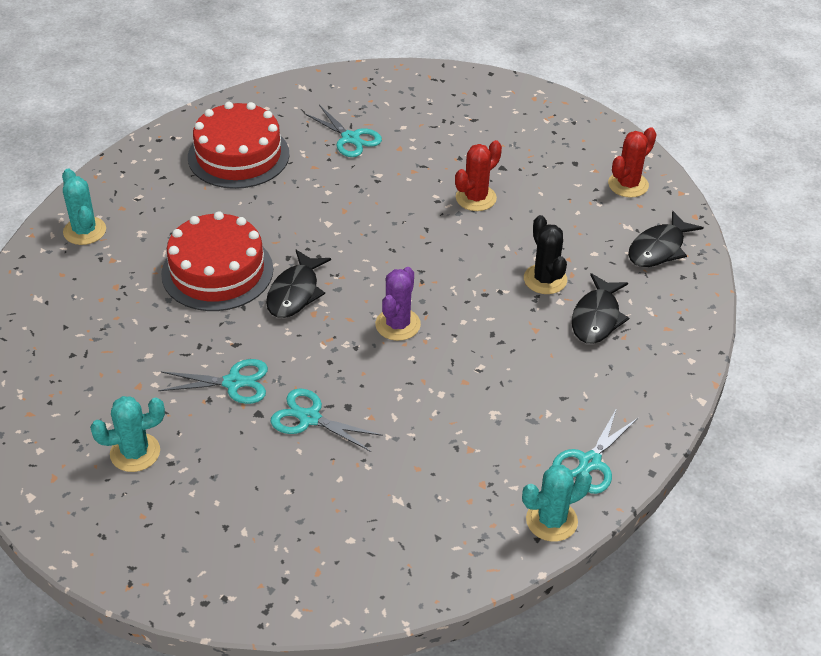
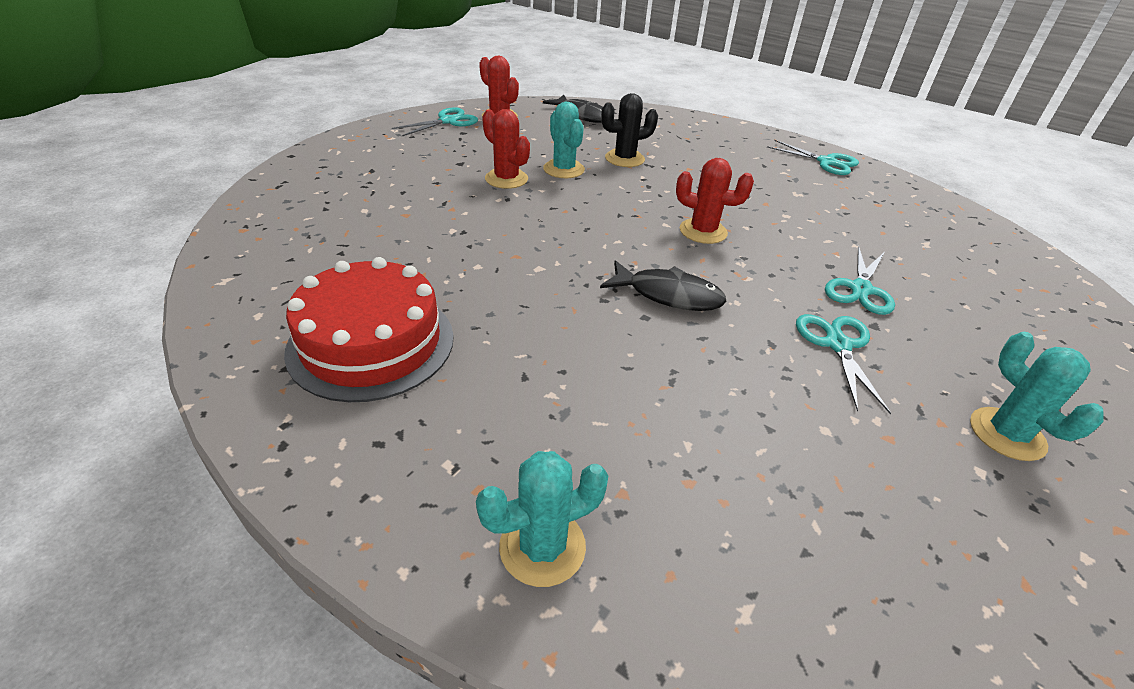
camera: 90 degrees left, 5 degrees down
red cake [161,211,273,311] -> none
turquoise scissors [304,105,382,157] -> turquoise scissors moved to [392,107,478,136]
purple cactus [375,267,421,341] -> red cactus [676,158,754,244]
turquoise cactus [522,465,592,542] -> turquoise cactus moved to [543,102,585,178]
black fish [572,273,629,344] -> none

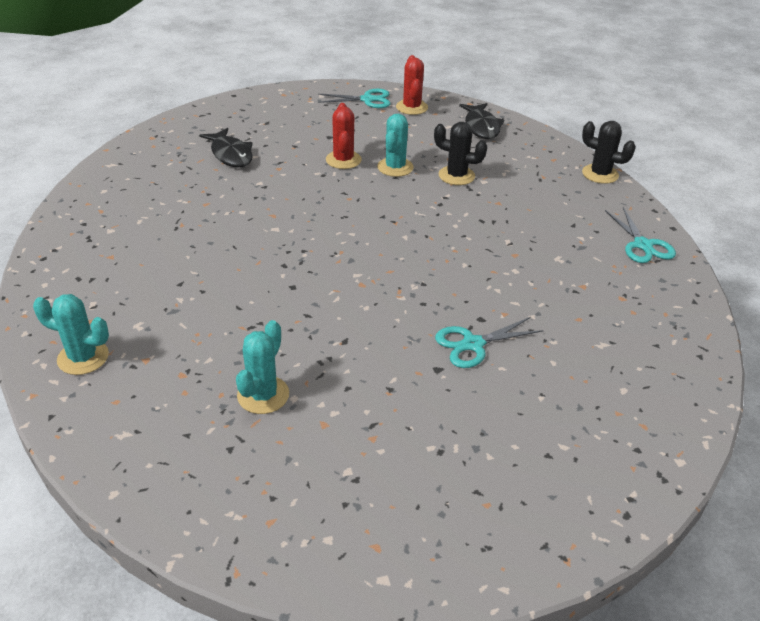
camera: 40 degrees right, 0 degrees up
red cake [284,257,454,402] -> none
black fish [600,260,726,311] -> black fish moved to [199,128,253,167]
red cactus [676,158,754,244] -> none
turquoise scissors [796,314,891,414] -> none
turquoise cactus [970,332,1104,461] -> turquoise cactus moved to [236,320,289,414]
none -> black cactus [582,121,636,184]

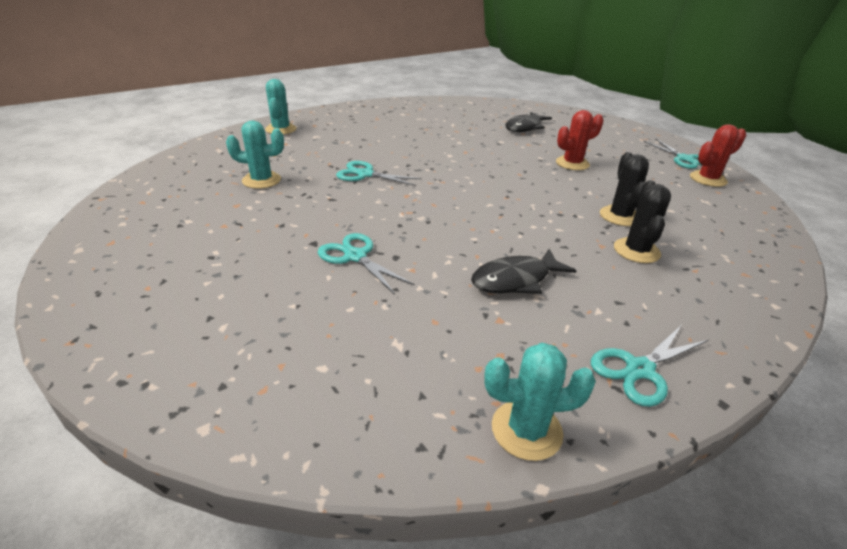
camera: 70 degrees right, 5 degrees down
turquoise cactus [377,114,414,177] -> turquoise cactus moved to [484,343,596,461]
black fish [459,103,504,139] -> black fish moved to [471,249,577,294]
black cactus [582,121,636,184] -> black cactus moved to [614,180,671,263]
none -> turquoise scissors [336,161,422,186]

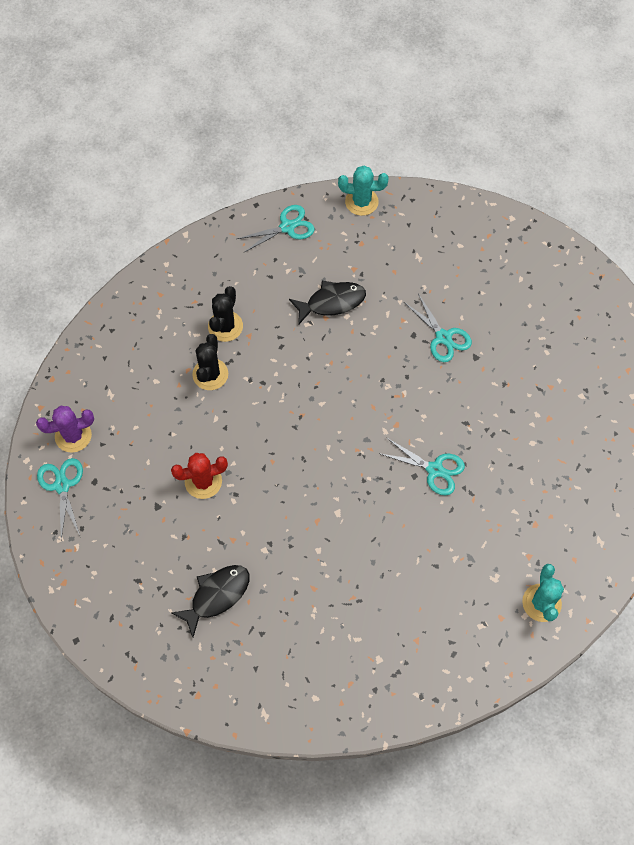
camera: 170 degrees left, 30 degrees up
turquoise cactus [226,121,284,189] -> none
red cactus [690,124,746,187] -> purple cactus [36,406,94,453]

